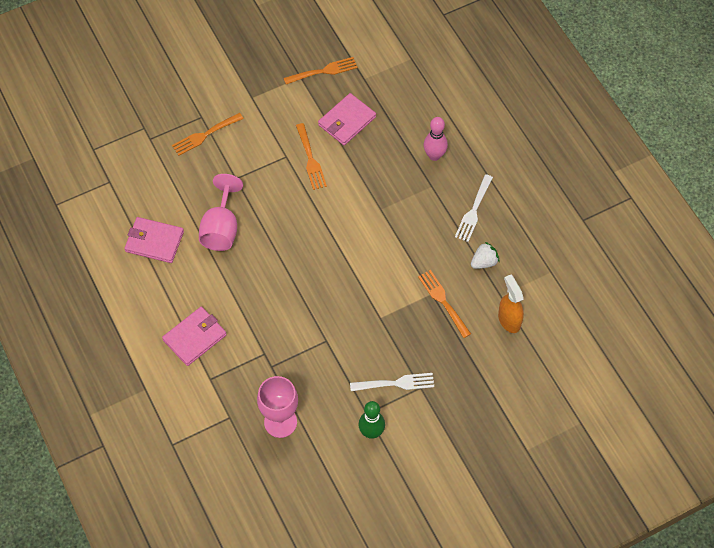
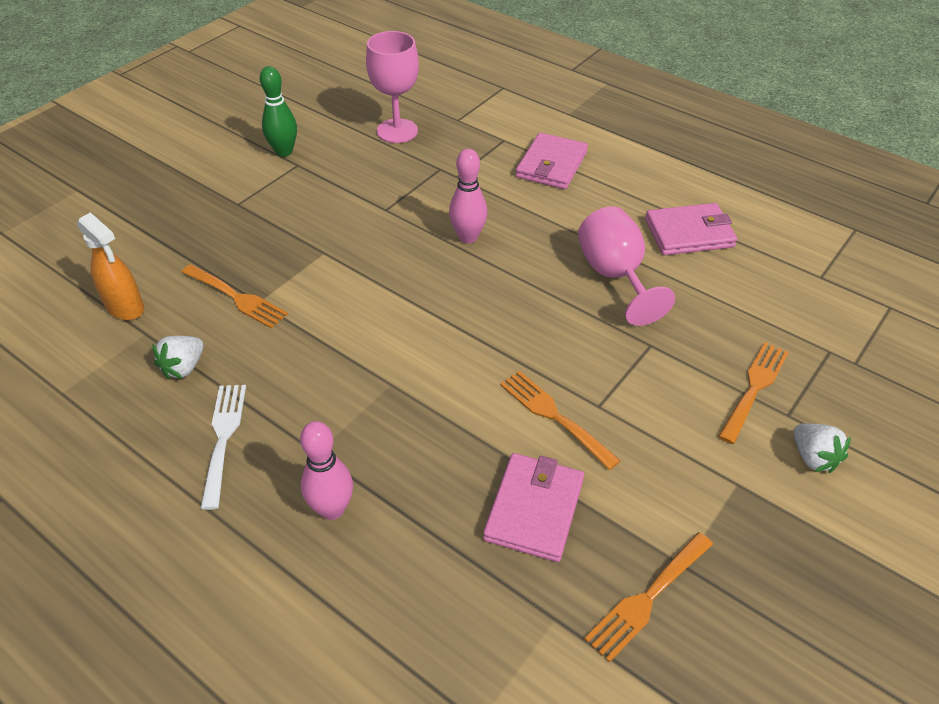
camera: 155 degrees right, 15 degrees down
white fork [350,373,434,391] -> none
none -> pink bowling pin [449,149,488,243]
none -> white strawberry [793,424,851,473]

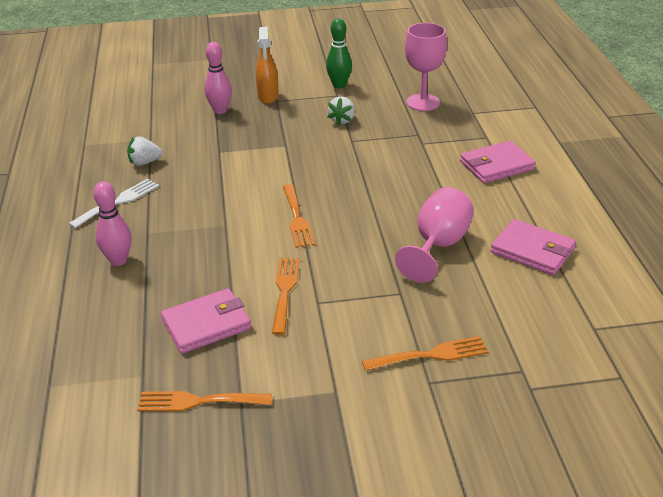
camera: 45 degrees right, 10 degrees down
orange spray bottle [77,212,144,320] -> orange spray bottle moved to [256,27,279,104]
orange fork [181,264,288,329] -> orange fork moved to [283,184,315,248]
pink bowling pin [449,149,488,243] -> pink bowling pin moved to [204,42,232,114]
white strawberry [793,424,851,473] -> white strawberry moved to [328,97,355,125]

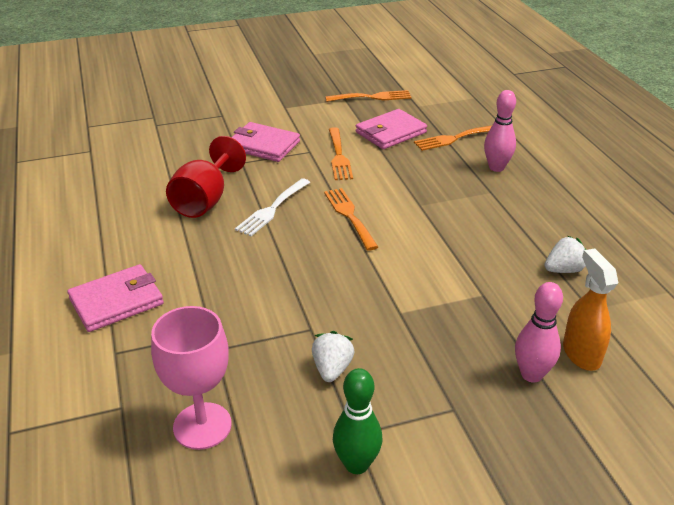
camera: 170 degrees right, 0 degrees up
white fork [68,179,159,228] -> white fork moved to [235,178,310,236]
orange spray bottle [256,27,279,104] -> orange spray bottle moved to [563,249,618,371]
orange fork [362,336,488,371] -> orange fork moved to [414,126,492,151]
pink goblet [395,187,474,283] -> red goblet [166,136,246,218]
pink wallet [491,219,576,275] -> pink wallet moved to [231,122,300,162]

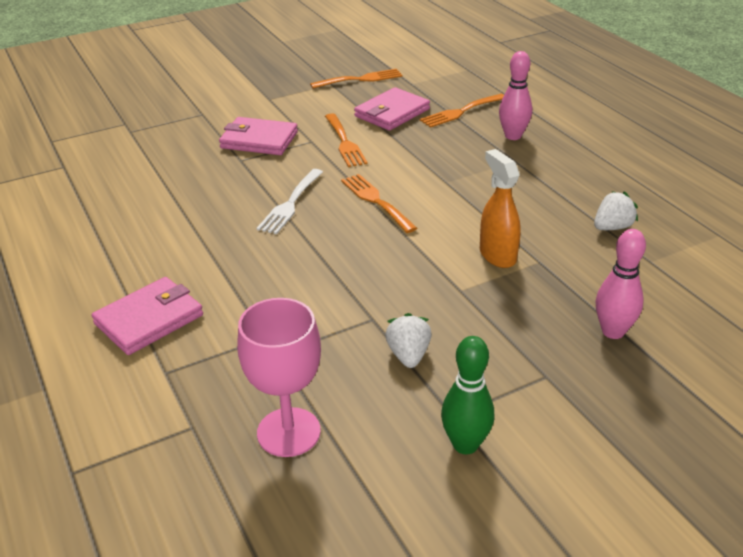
camera: 10 degrees left, 0 degrees up
red goblet [166,136,246,218] -> none
orange spray bottle [563,249,618,371] -> orange spray bottle moved to [480,149,521,268]

